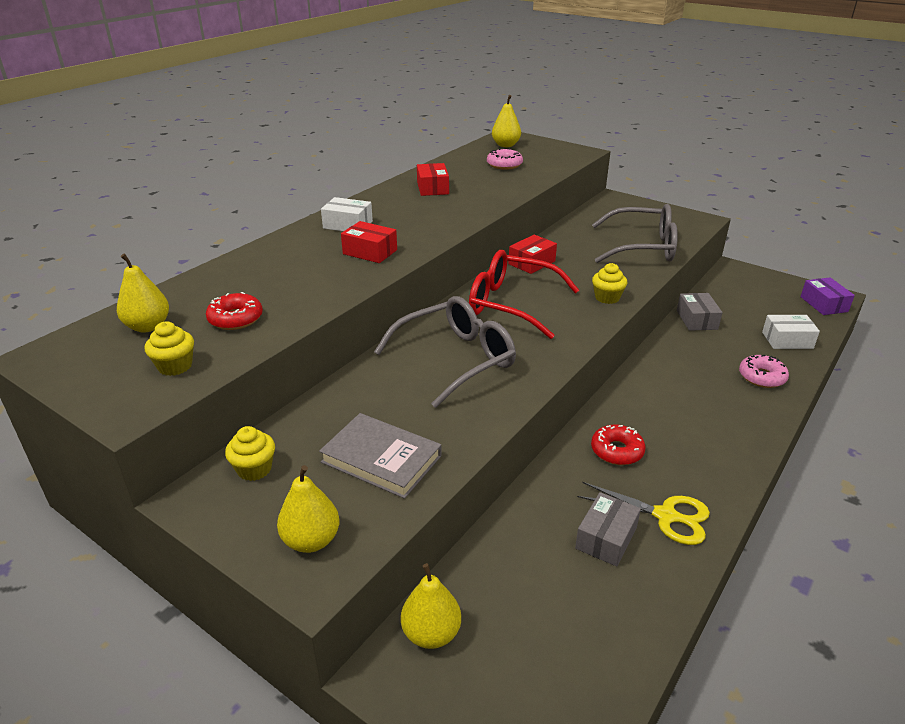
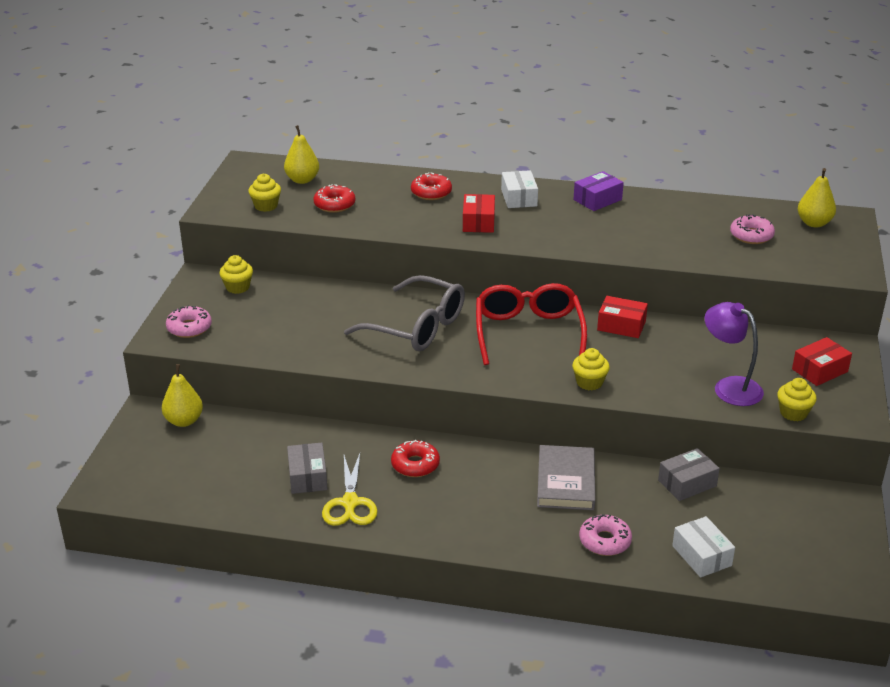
camera: 65 degrees right, 0 degrees up
yellow pear [277,465,339,553] -> pink donut [166,305,212,338]
grey book [319,413,442,499] -> grey book moved to [537,445,595,510]
red box [417,163,449,196] -> red box moved to [792,337,852,386]
grey box [575,492,641,567] -> grey box turned 75 degrees clockwise [287,443,327,494]
grey glasses [592,204,678,263] -> purple lamp [704,302,764,406]
purple box [800,278,855,315] -> purple box moved to [573,171,624,211]
none -> red donut [411,172,452,200]
none -> yellow cupcake [777,378,817,421]

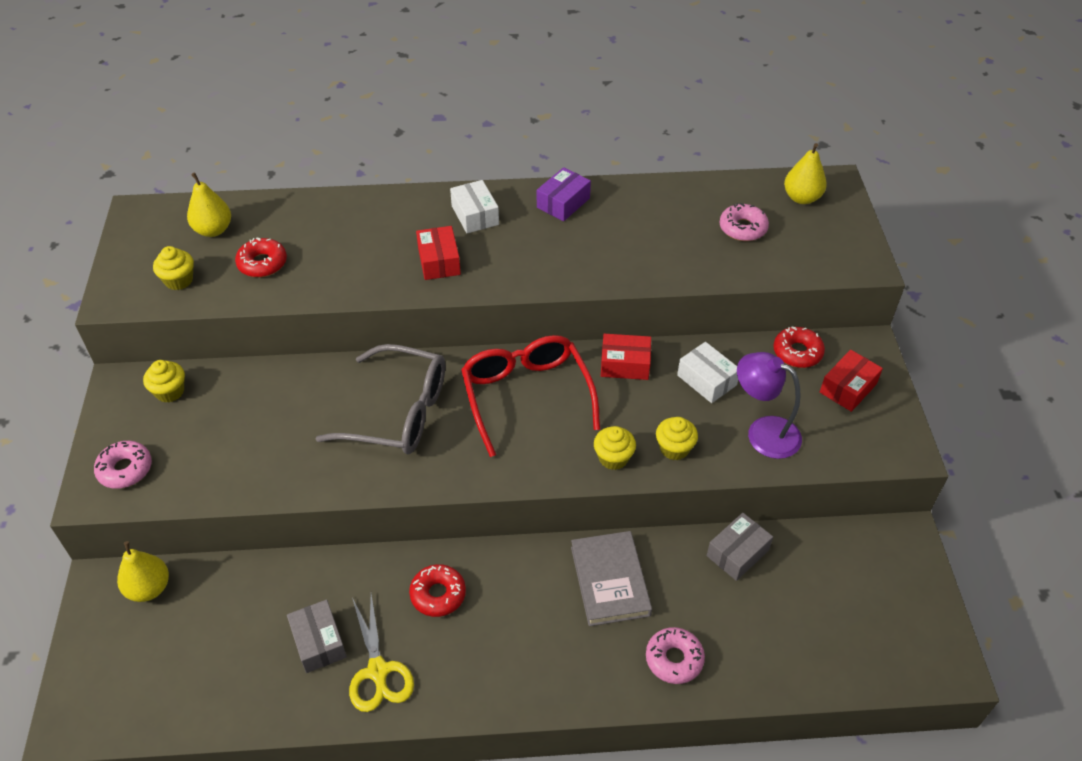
camera: 15 degrees left, 15 degrees up
red donut [411,172,452,200] -> red donut moved to [773,326,825,368]
white box [672,516,735,578] -> white box moved to [677,342,738,403]
yellow cupcake [777,378,817,421] -> yellow cupcake moved to [656,417,698,460]

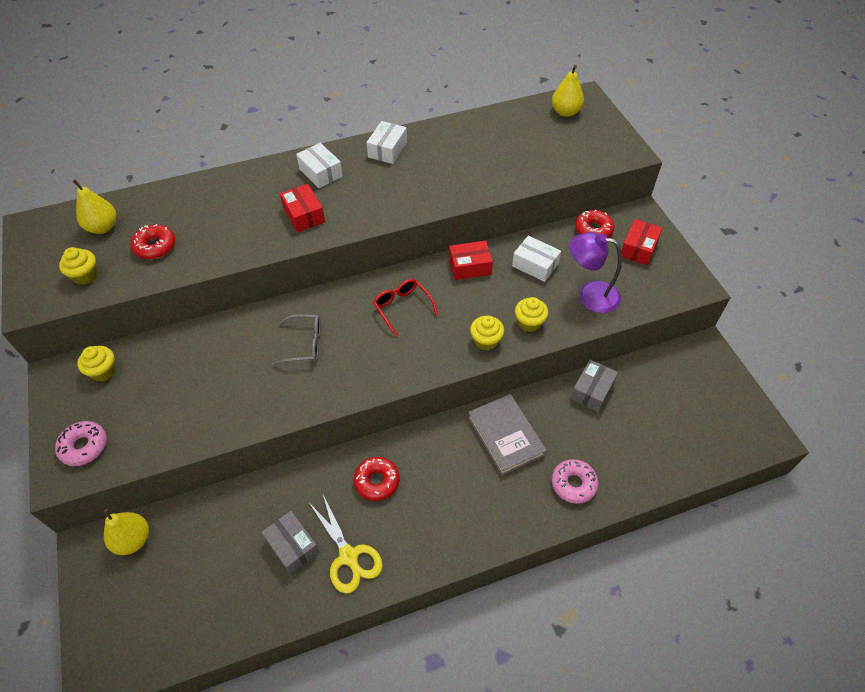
camera: 15 degrees left, 5 degrees up
grey glasses [315,344,445,454] -> grey glasses [272,314,321,366], size x0.55
red glasses [461,335,600,457] -> red glasses [373,279,438,337], size x0.55
purple box [537,167,591,221] -> white box [366,121,407,164]
pink donut [719,203,769,241] -> none

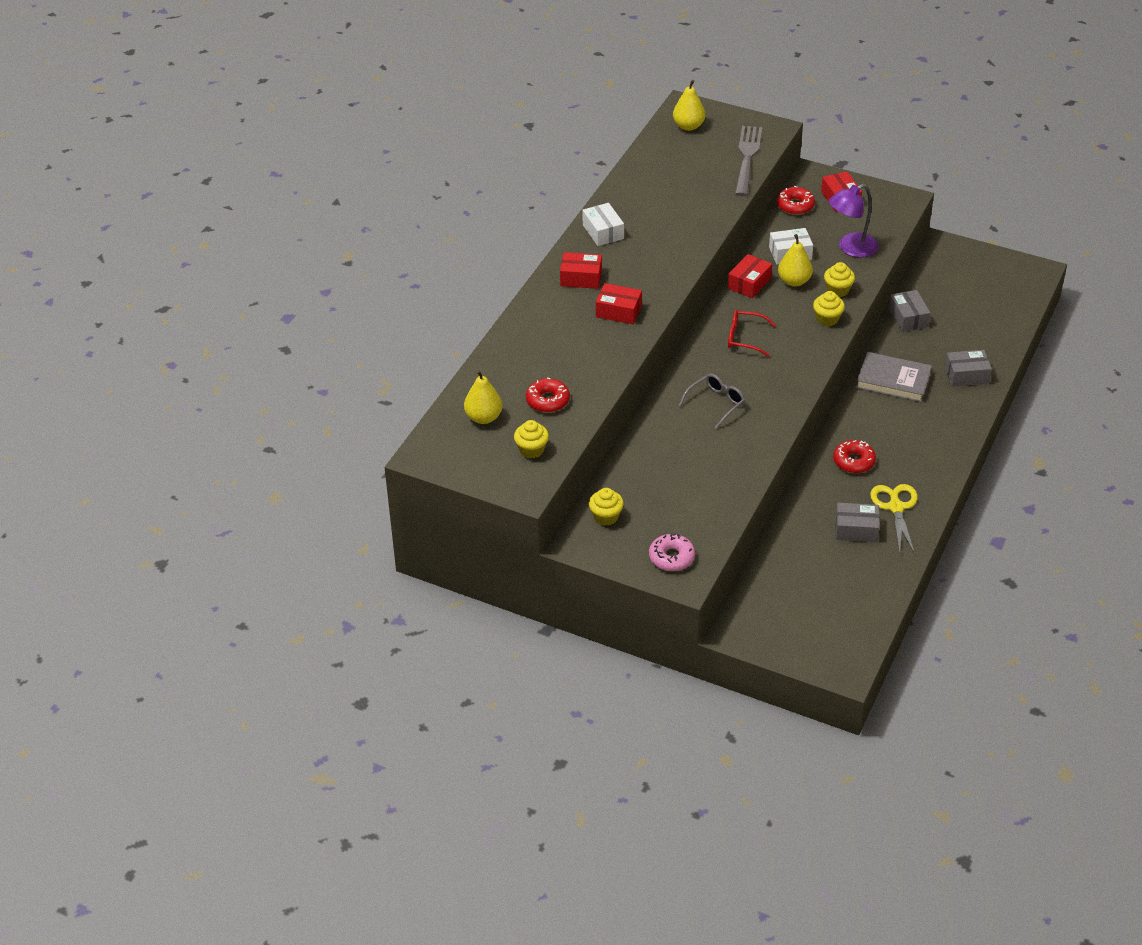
camera: 45 degrees left, 10 degrees down
yellow pear [104,509,149,555] -> yellow pear moved to [778,234,813,286]
white box [296,143,343,188] -> red box [560,252,602,289]
yellow scissors [309,495,383,594] -> yellow scissors turned 105 degrees counterclockwise [870,484,918,554]
pink donut [552,459,598,504] -> grey box [945,350,992,386]
none -> grey fork [735,126,762,196]

